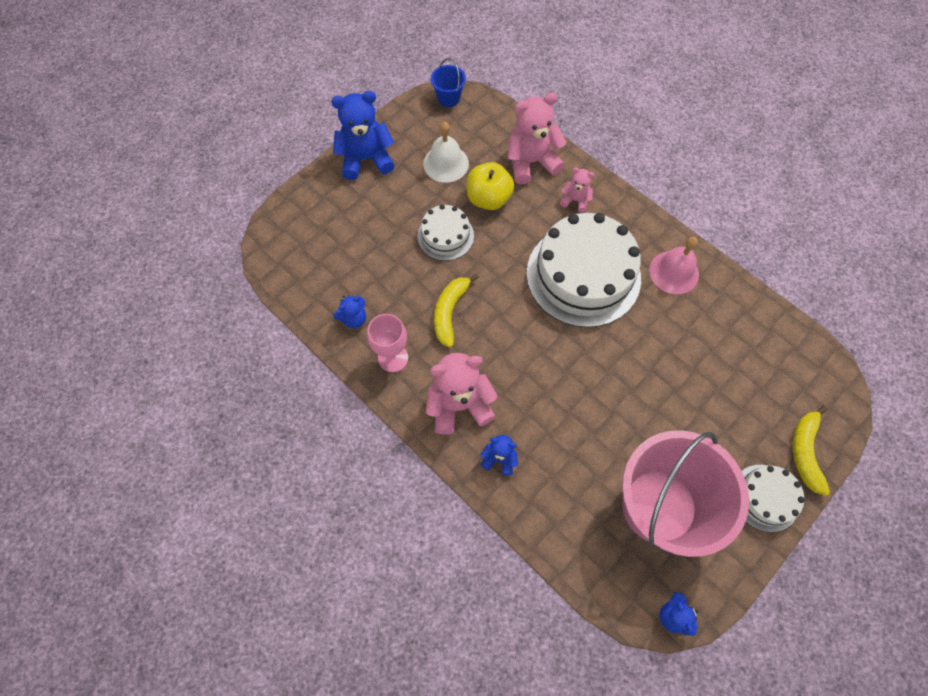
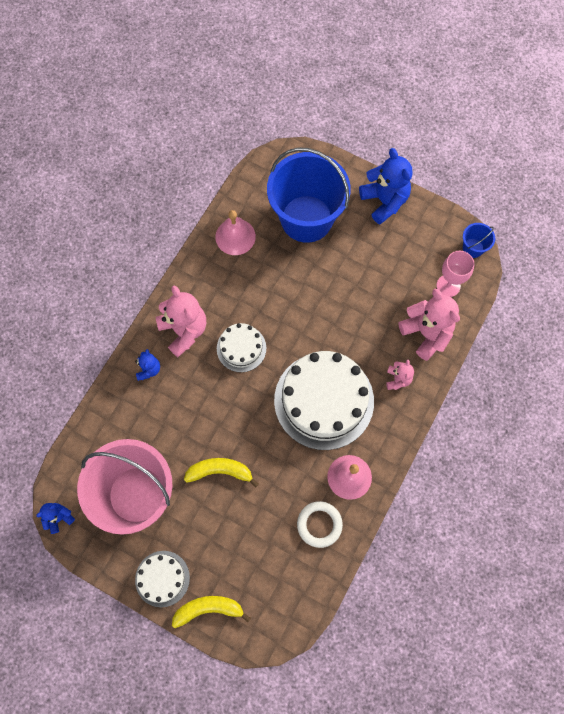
camera: 75 degrees right, 5 degrees up
blue teddy bear [333,295,366,328] -> pink bell [215,210,256,255]
pink goblet [367,314,408,372] -> pink goblet moved to [436,251,474,297]
white cake [418,205,474,261] -> white cake moved to [217,323,266,372]
white bell [423,122,469,183] -> none
yellow banana [434,274,479,348] -> yellow banana moved to [184,458,259,488]
yellow apple [467,162,514,210] -> none
none -> blue bucket [267,147,351,243]
none -> white ring [297,501,343,548]

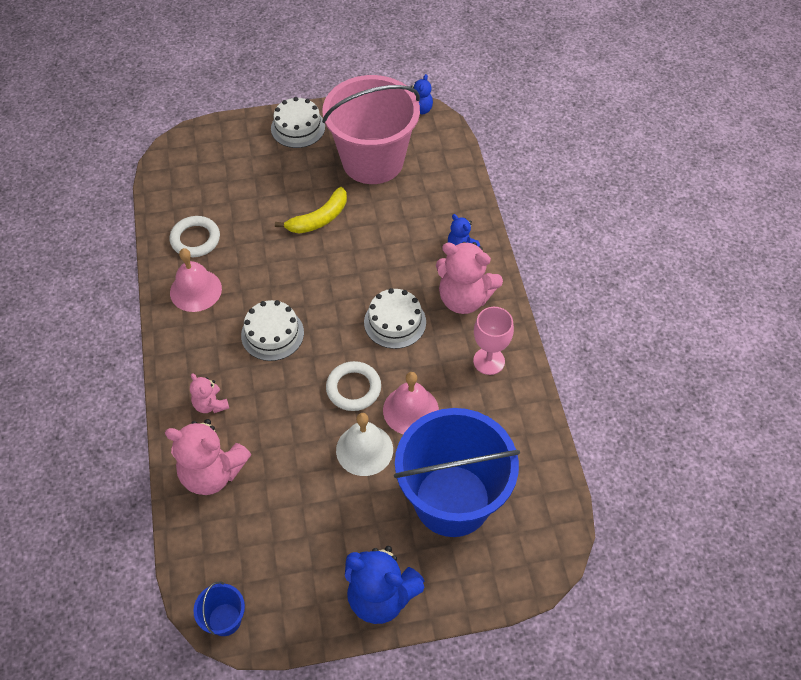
camera: 140 degrees right, 15 degrees down
yellow banana [172,596,251,628] -> none
pink bell [215,210,256,255] -> pink bell moved to [383,372,439,434]
white cake [274,351,374,450] -> white cake [241,300,304,361], size x0.51
pink goblet [436,251,474,297] -> pink goblet moved to [473,307,514,375]
none -> white ring [326,361,381,411]
none -> white bell [336,413,393,476]

